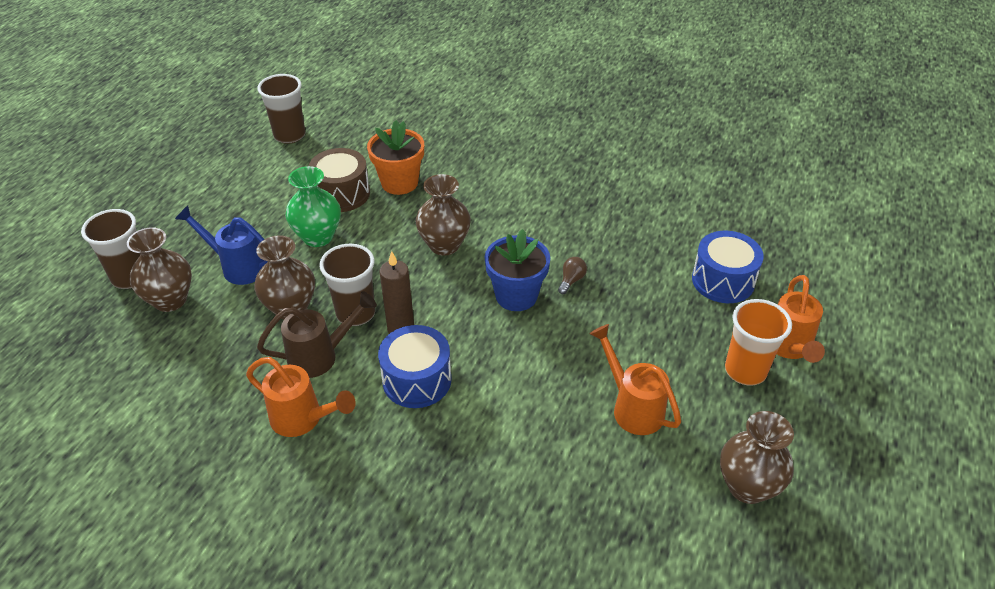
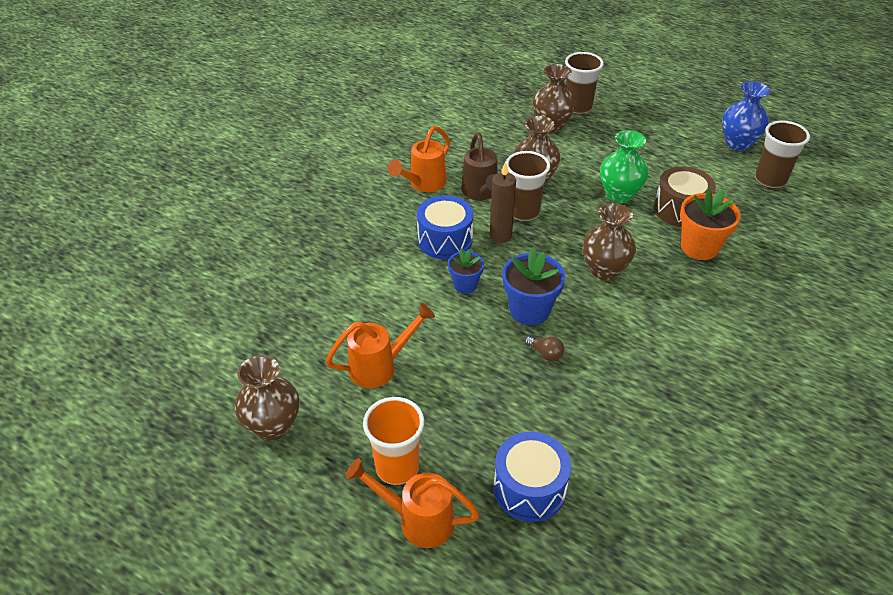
camera: 100 degrees right, 0 degrees up
blue watering can [175,206,268,285] -> none
none -> blue flower pot [448,248,484,294]
none -> blue vase [722,81,770,151]

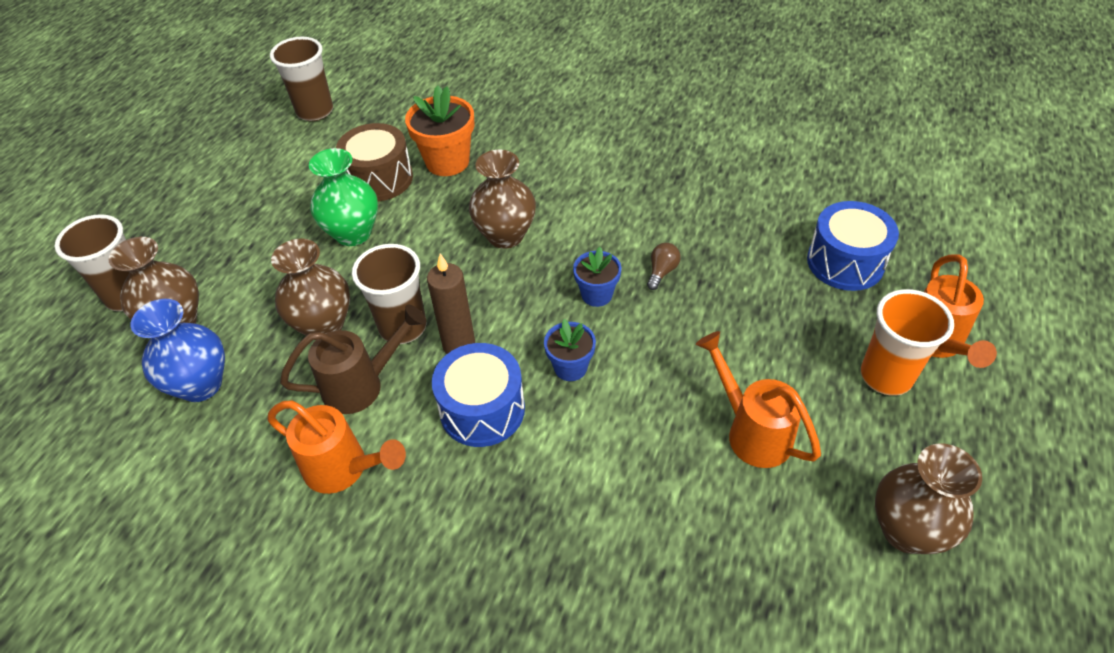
camera: 100 degrees left, 5 degrees up
blue flower pot [502,247,565,325] -> blue flower pot [573,247,621,307], size x0.61
blue vase [722,81,770,151] -> blue vase moved to [131,299,225,402]

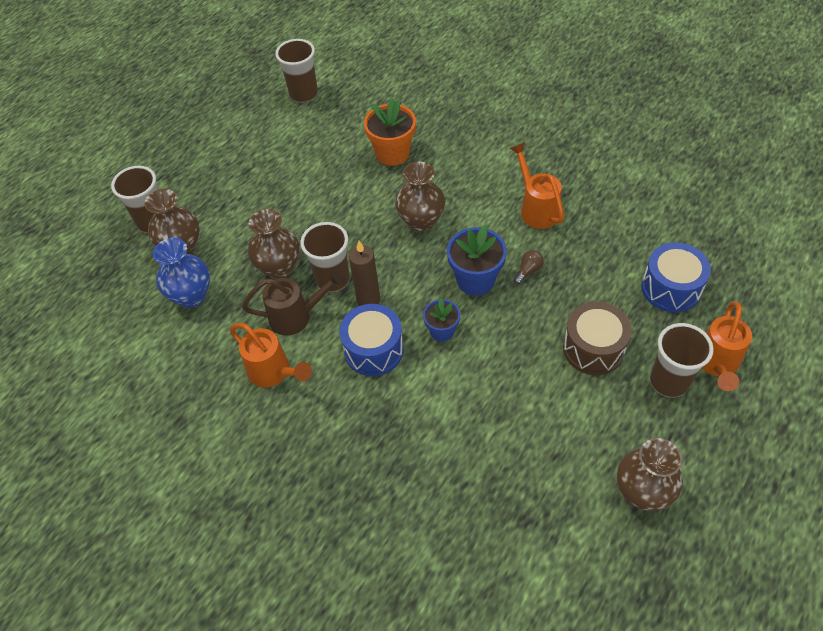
camera: 15 degrees right, 5 degrees up
green vase [309,148,378,246] -> none
brown drum [336,123,413,201] -> brown drum moved to [563,302,632,375]
blue flower pot [573,247,621,307] -> blue flower pot [447,225,507,296], size x1.64
orange watering can [696,331,821,468] -> orange watering can moved to [510,143,564,229]
orange cup [861,289,954,396] -> brown cup [650,323,714,398]

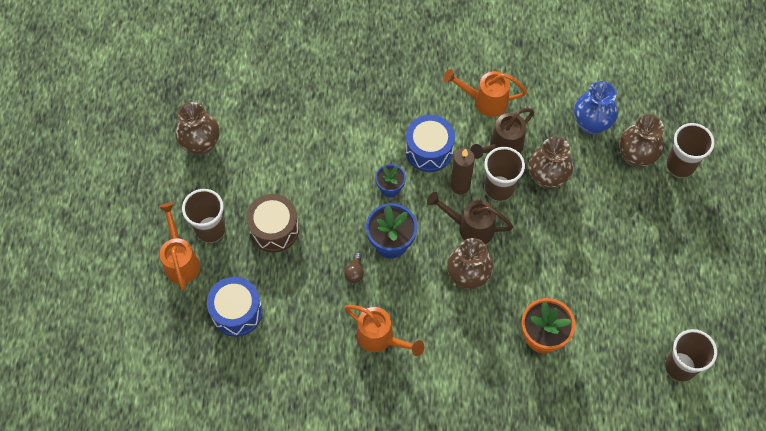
camera: 145 degrees right, 10 degrees up
none -> brown watering can [427,192,513,244]

